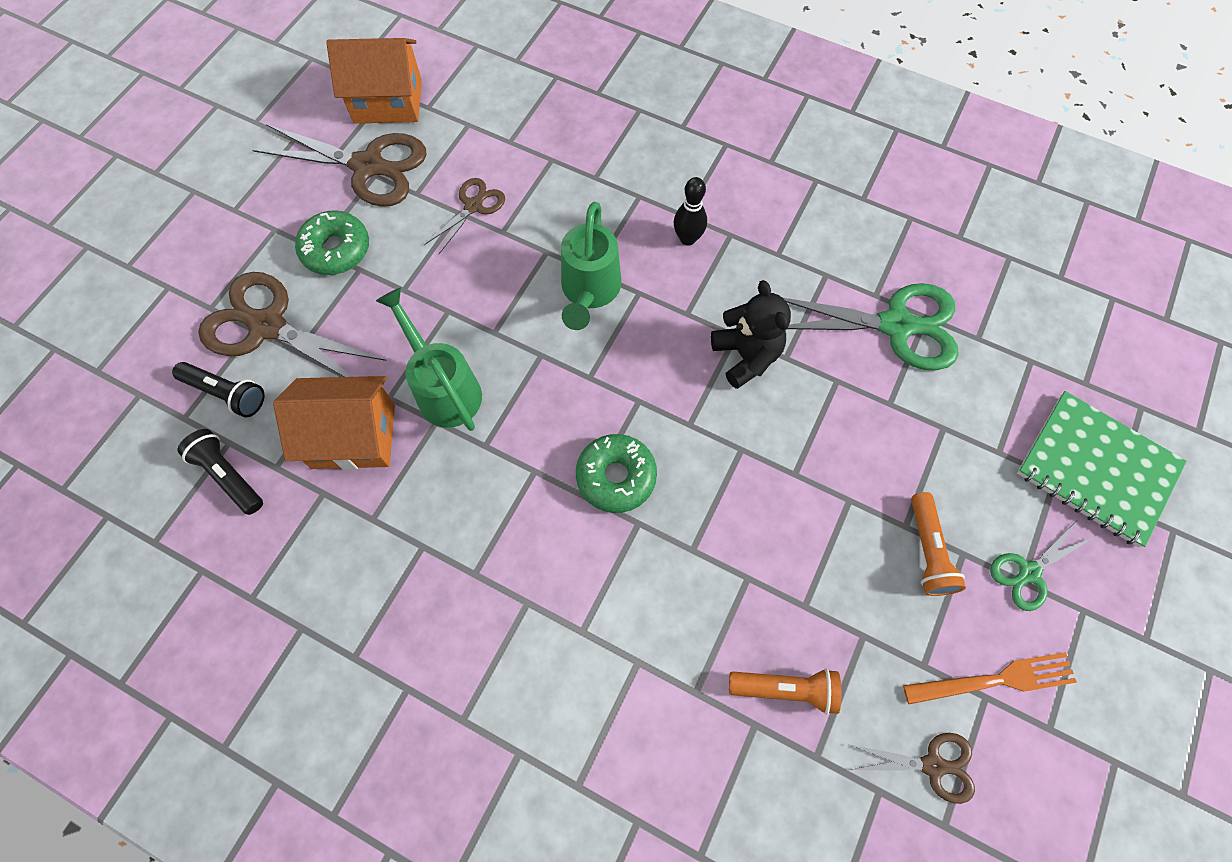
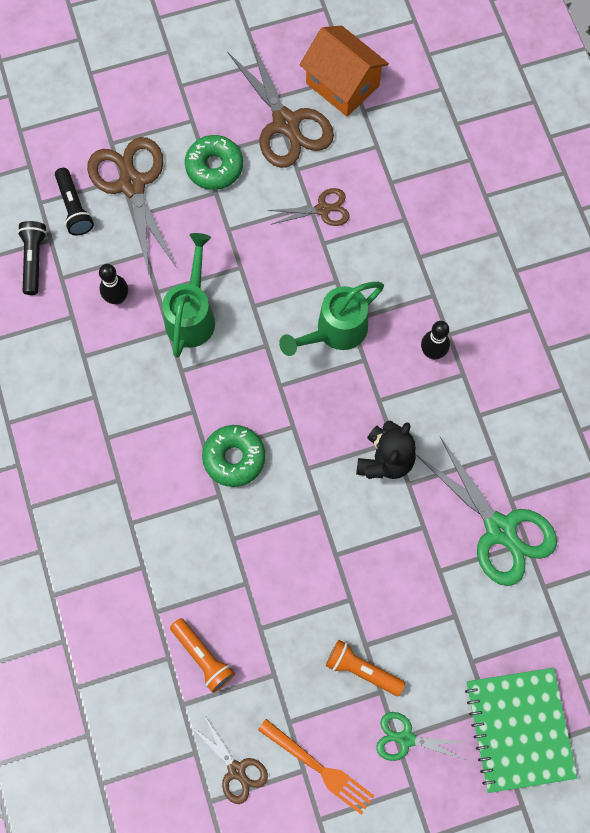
camera: 45 degrees right, 5 degrees up
orange house [273,376,395,470] -> black bowling pin [99,264,128,305]
orange flashlight [911,492,966,596] -> orange flashlight turned 75 degrees clockwise [326,640,405,696]

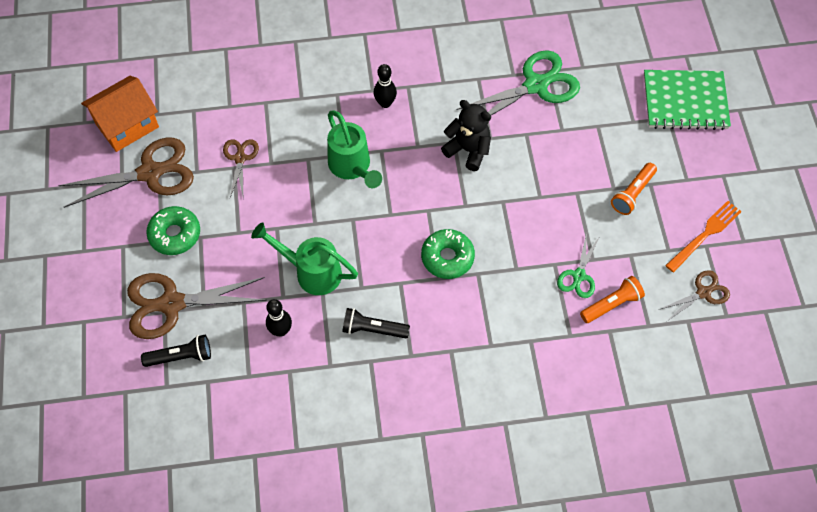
camera: 80 degrees left, 10 degrees down
black flashlight [18,221,47,295] -> black flashlight moved to [342,308,410,338]
green scissors [376,712,465,761] -> green scissors moved to [557,233,600,298]

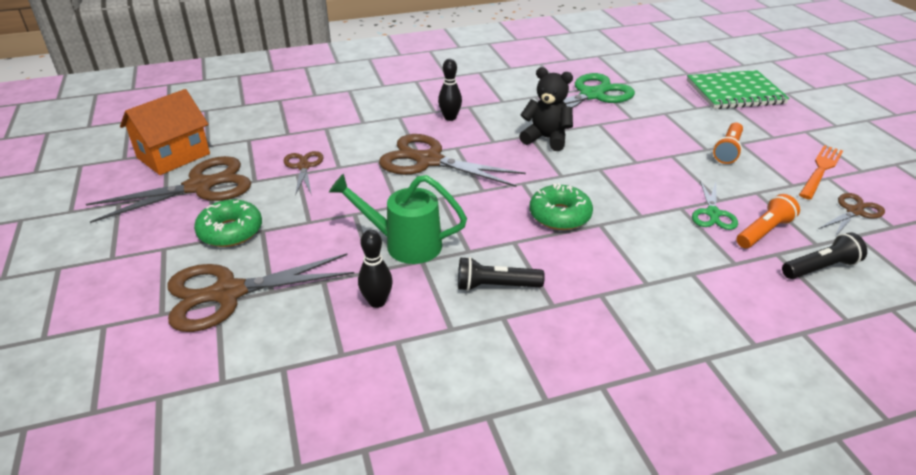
camera: 10 degrees left, 25 degrees down
black flashlight [141,335,211,367] -> black flashlight moved to [782,232,867,279]
green watering can [327,110,382,188] -> brown scissors [379,134,526,187]

